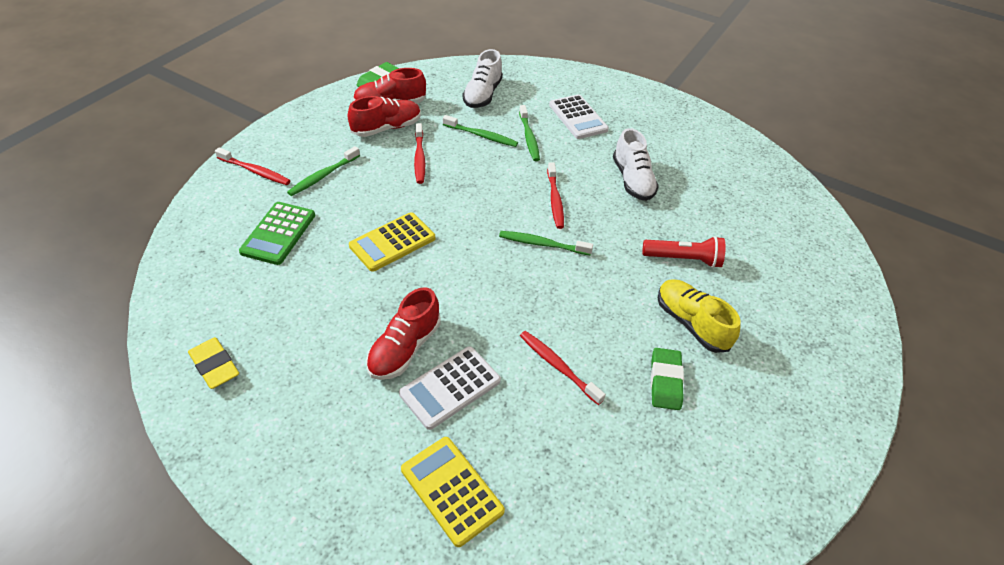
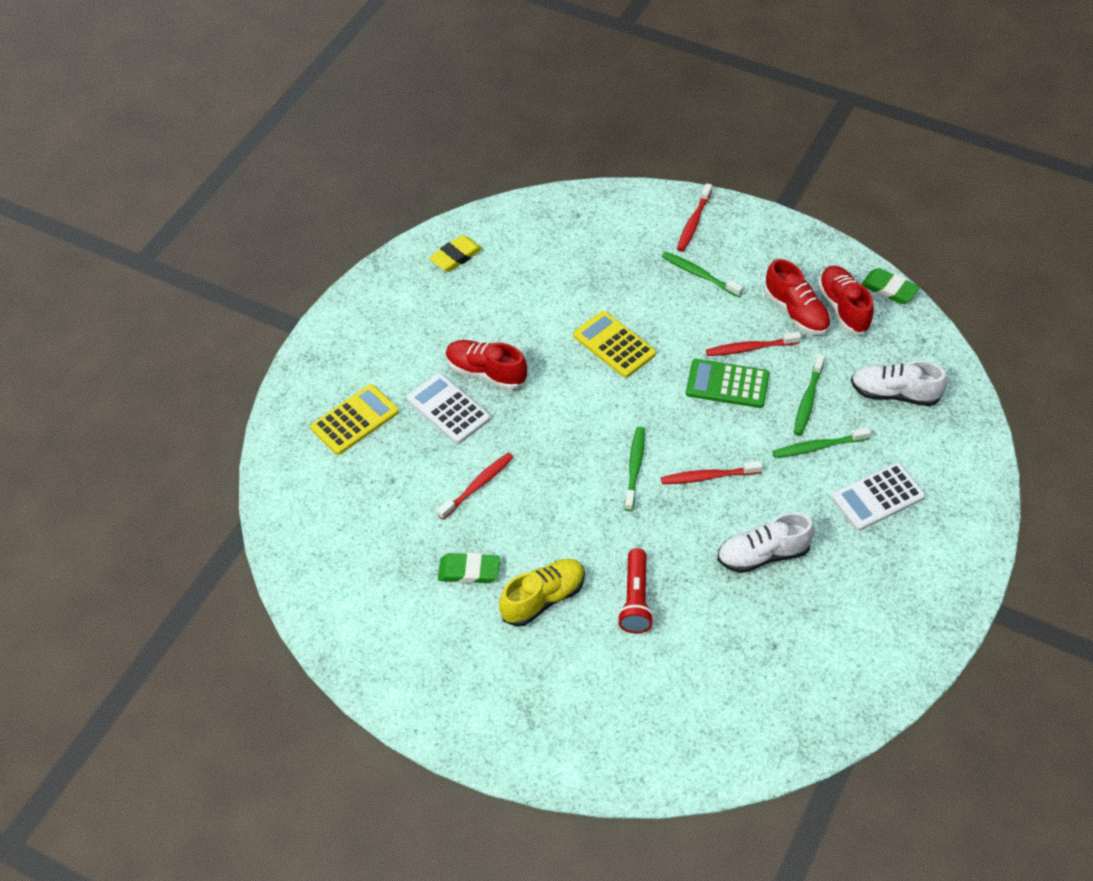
camera: 90 degrees right, 5 degrees up
green calculator [239,202,315,265] -> green calculator moved to [686,359,770,408]

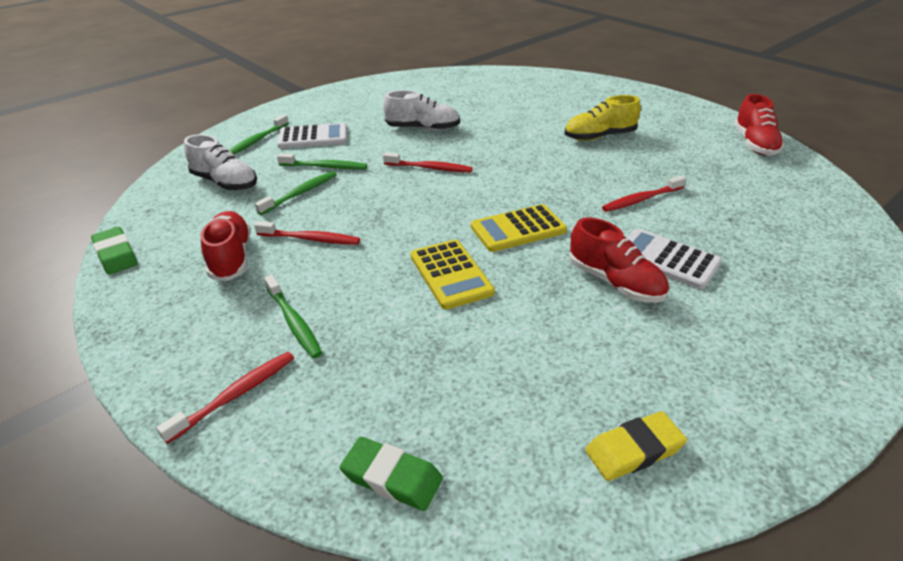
camera: 160 degrees left, 15 degrees down
yellow calculator [310,384,399,455] -> yellow calculator moved to [471,204,567,252]
white calculator [407,373,490,444] -> white calculator turned 150 degrees clockwise [627,229,722,289]
green eraser [438,553,500,584] -> green eraser moved to [340,437,443,511]
red flashlight [617,548,654,633] -> none
green toothbrush [624,427,645,511] -> green toothbrush moved to [230,115,289,154]
green calculator [686,359,770,408] -> none
red shoe [818,266,874,334] -> red shoe moved to [734,94,785,155]

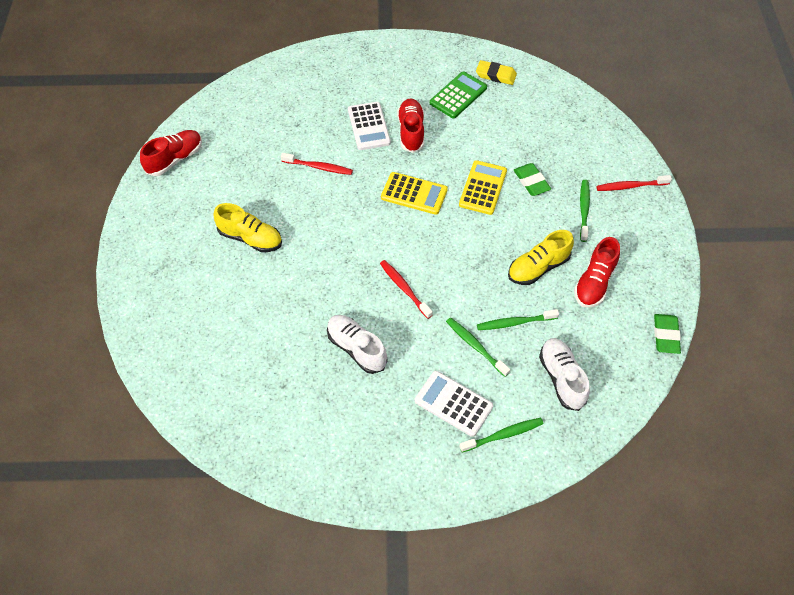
camera: 140 degrees left, 20 degrees up
red toothbrush [254,221,360,245] -> yellow shoe [508,230,574,285]
green eraser [340,437,443,511] -> green eraser moved to [514,163,551,196]
none -> green calculator [430,71,487,118]

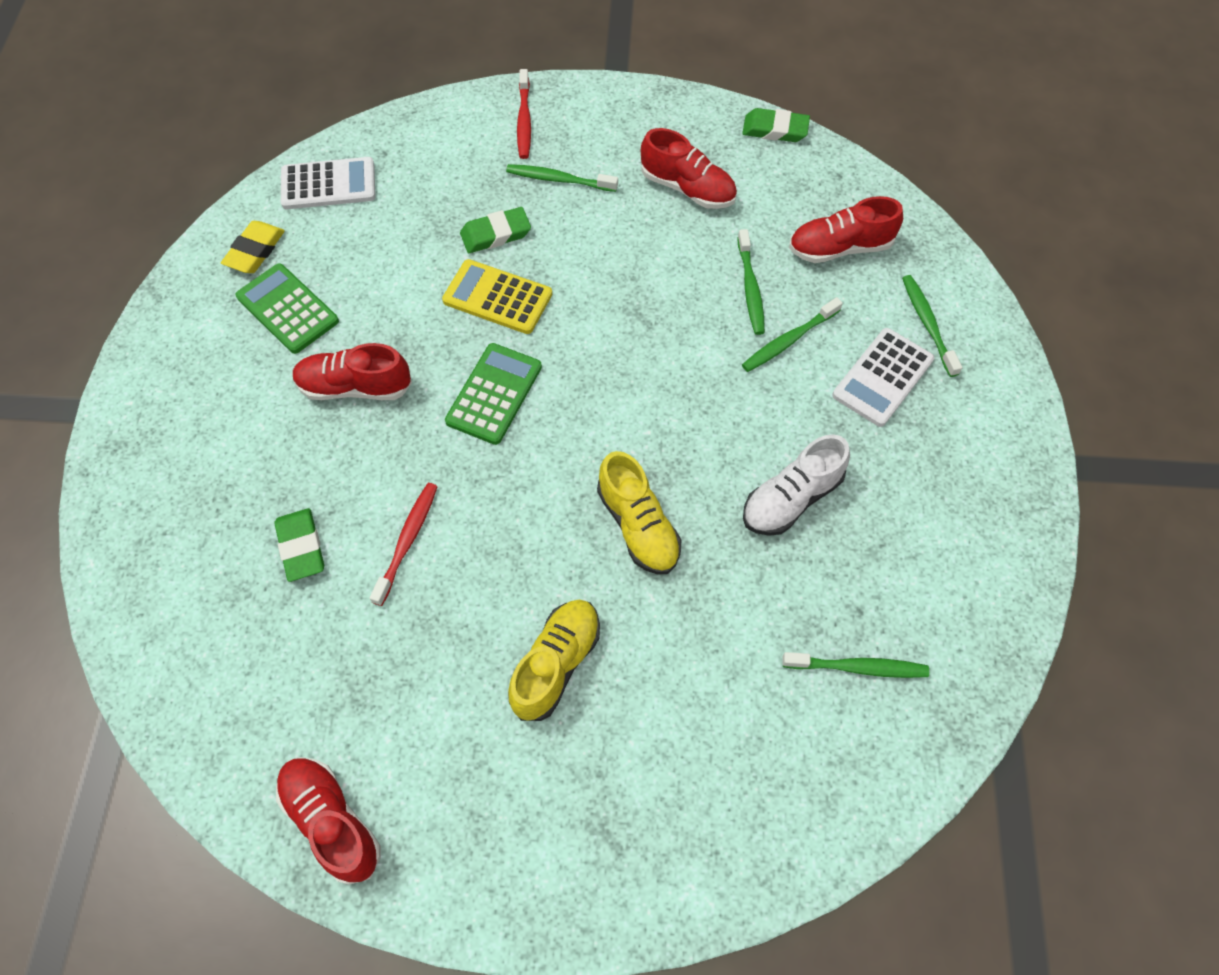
camera: 85 degrees left, 5 degrees up
white calculator [348,102,391,150] -> white calculator moved to [281,157,376,209]
red toothbrush [380,260,433,319] -> none
yellow calculator [381,172,448,215] -> green calculator [445,343,542,445]
yellow shoe [508,230,574,285] -> yellow shoe moved to [597,451,682,575]
white shoe [539,338,590,411] -> red shoe [789,196,903,263]
none -> green eraser [274,508,324,582]
none -> green toothbrush [783,652,929,678]

